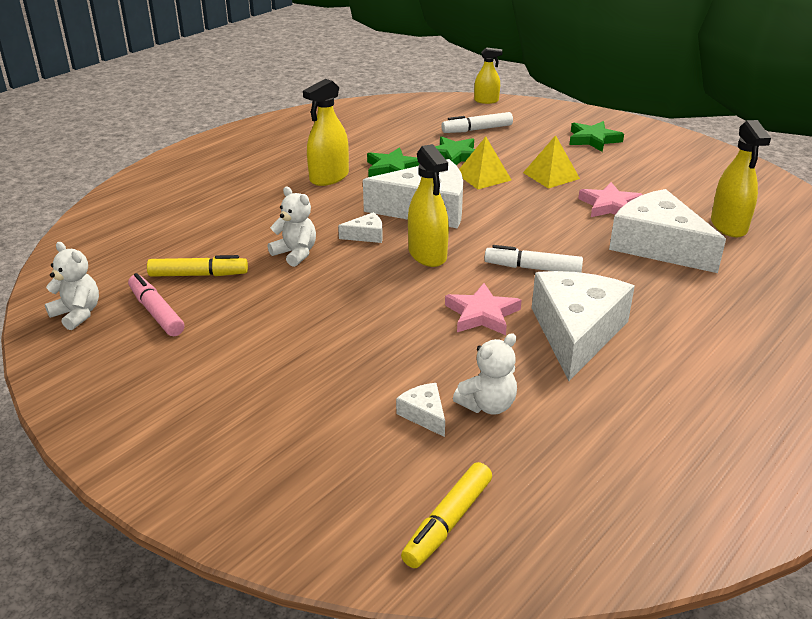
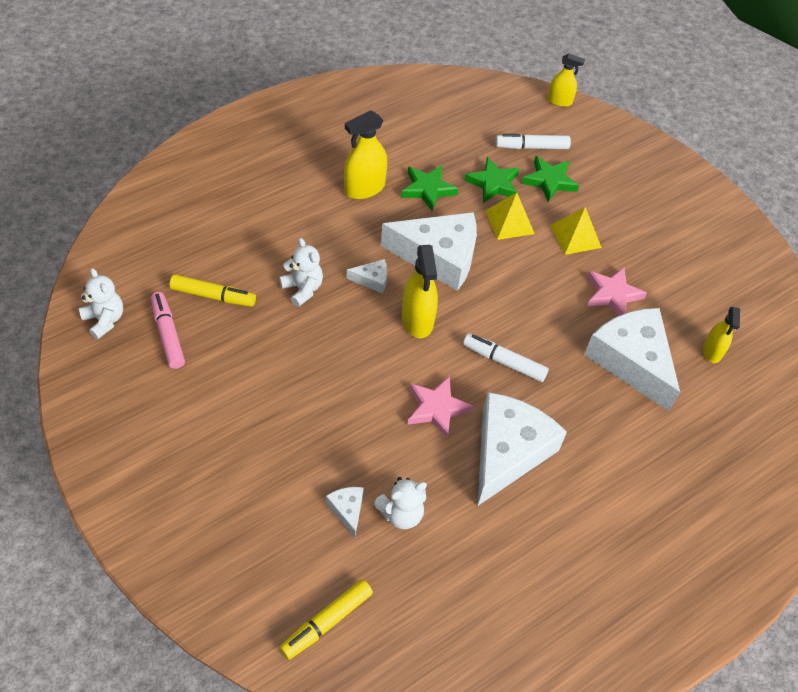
camera: 10 degrees right, 20 degrees up
green star [569,121,624,152] -> green star moved to [522,156,579,202]
yellow spray bottle [711,120,771,237] -> yellow spray bottle [703,307,740,363], size x0.63

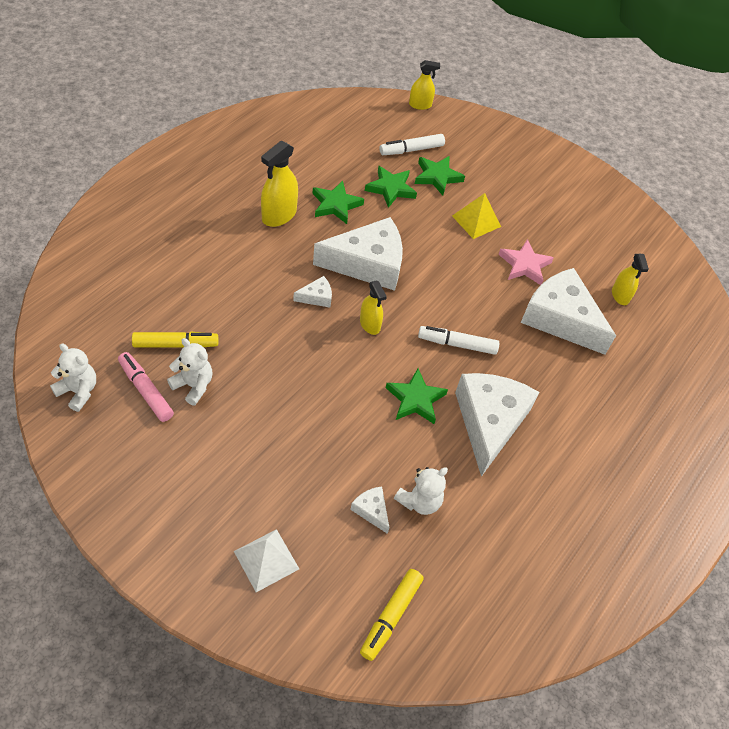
camera: 20 degrees left, 0 degrees up
white teddy bear [279,238,323,307] -> white teddy bear moved to [167,338,212,405]
yellow spray bottle [402,245,438,338] -> yellow spray bottle [360,281,387,335], size x0.63
pink star [407,376,473,438] -> green star [386,368,448,424]
yellow pyramid [486,192,535,240] -> none
none -> white pyramid [234,529,299,592]

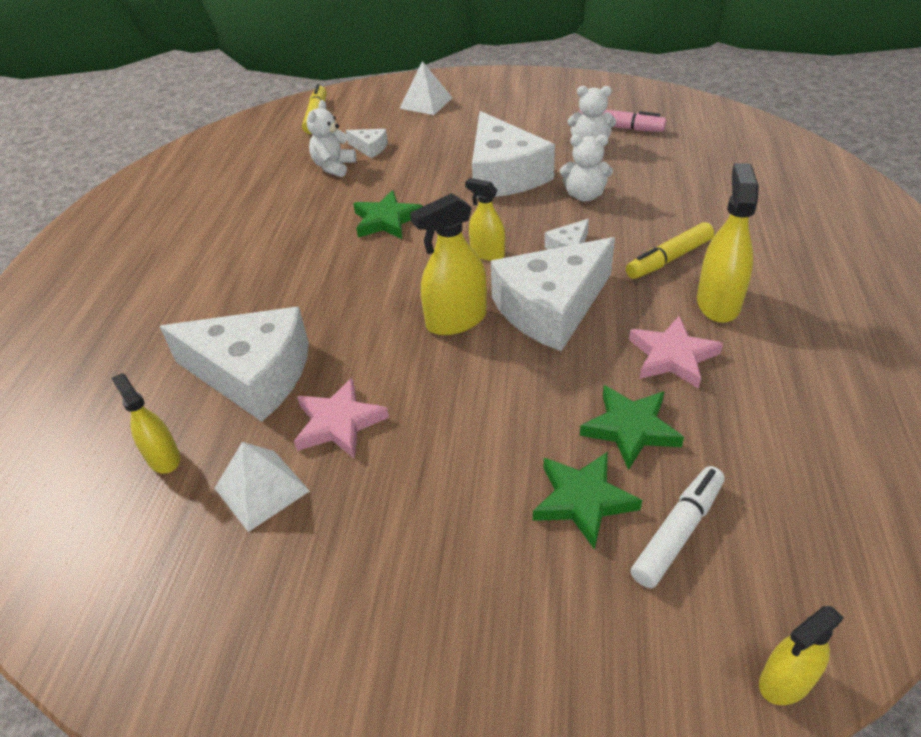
camera: 160 degrees right, 10 degrees down
white teddy bear [50,343,96,412] -> white teddy bear moved to [560,135,613,201]
yellow marker [132,332,218,347] -> yellow marker moved to [626,222,714,279]
green star [312,181,364,224] -> pink star [629,316,723,389]
white marker [418,326,500,355] -> none
yellow pyramid [452,193,501,239] -> none
white cheese [455,373,539,477] -> white cheese moved to [472,111,555,198]
none -> white pyramid [214,442,310,532]
none -> yellow spray bottle [410,193,487,335]

